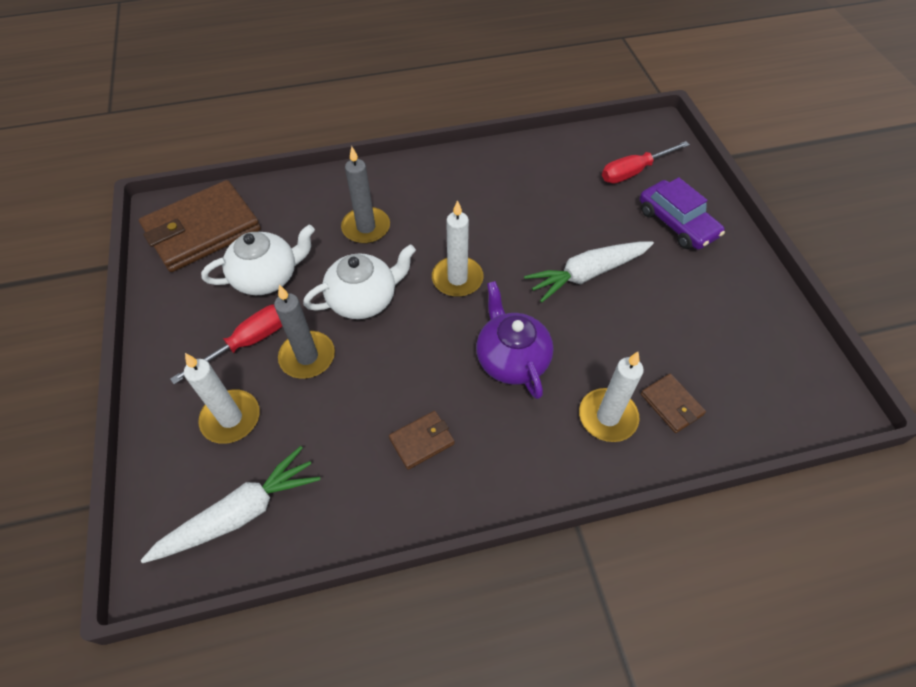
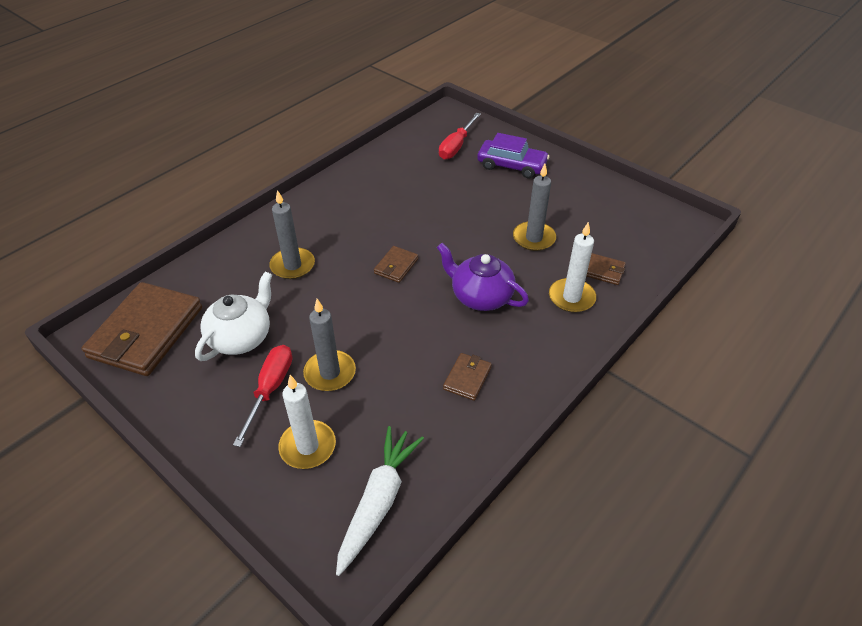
camera: 35 degrees left, 10 degrees down
white teapot [303,244,416,319] -> none
white candle [432,200,484,297] -> brown wallet [374,246,418,283]
white carrot [524,241,654,303] -> none
none -> grey candle [513,164,556,251]

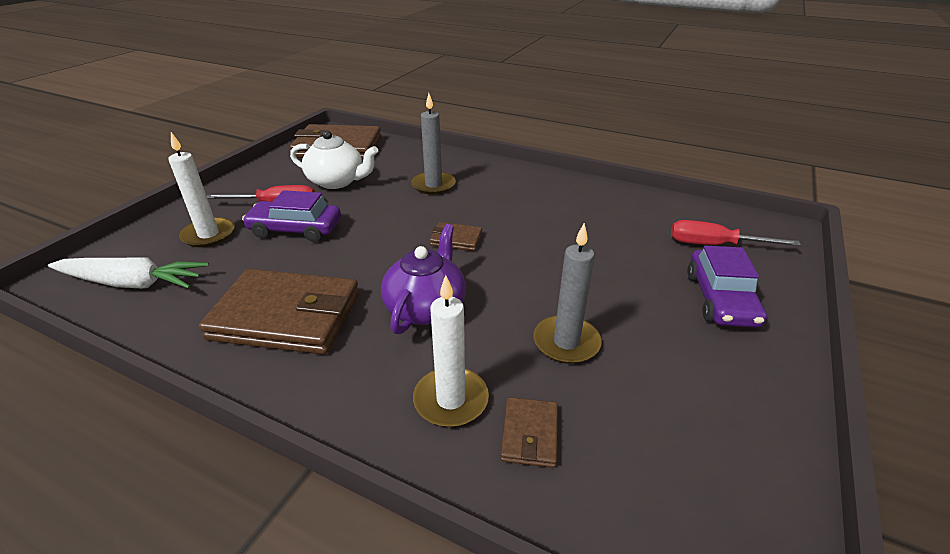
camera: 75 degrees right, 10 degrees down
grey candle [303,299,356,391] -> purple car [242,190,341,242]
brown wallet [443,353,492,401] -> brown wallet [199,269,359,355], size x2.22

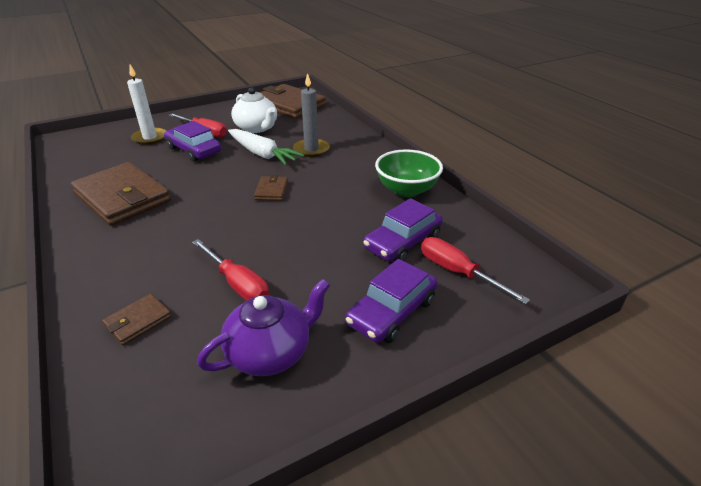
camera: 35 degrees right, 0 degrees up
white carrot [48,257,209,289] -> white carrot moved to [228,129,304,165]
purple teapot [381,224,466,334] -> purple teapot moved to [197,279,330,376]
white candle [413,275,489,427] -> none
brown wallet [430,222,482,251] -> brown wallet turned 45 degrees clockwise [254,175,288,201]
grey candle [534,223,602,364] -> red screwdriver [192,239,269,301]
none -> purple car [363,198,443,261]
none -> green bowl [375,149,443,197]

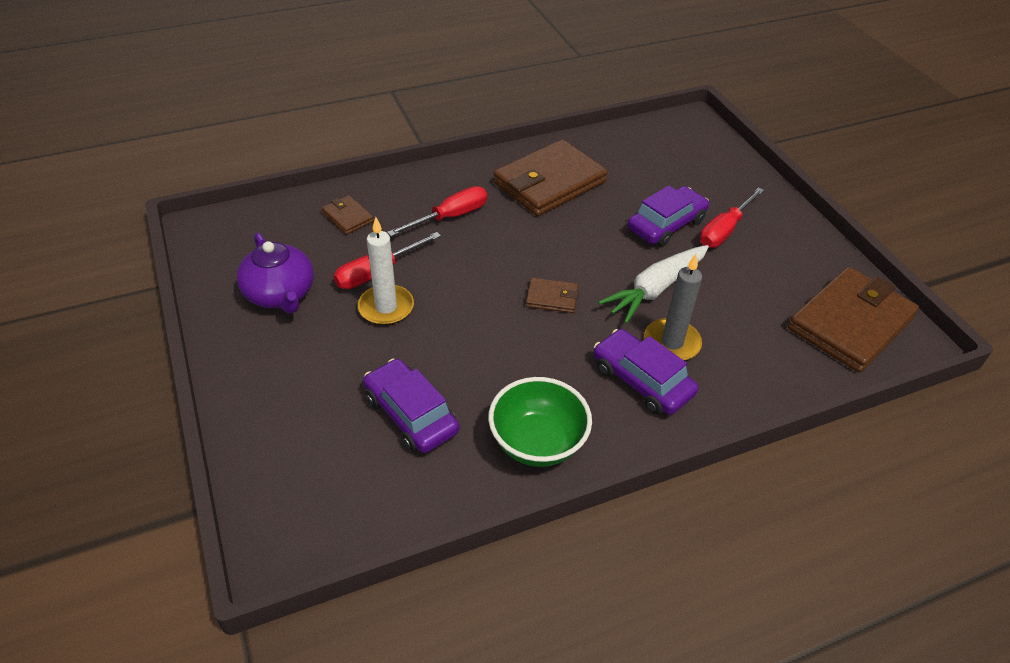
camera: 95 degrees right, 10 degrees up
white candle [127,65,167,145] -> white candle moved to [358,217,414,325]
white teapot [231,87,277,133] -> none
purple car [346,259,437,343] -> purple car moved to [594,329,698,415]
red screwdriver [421,237,530,304] -> red screwdriver moved to [387,186,487,236]

